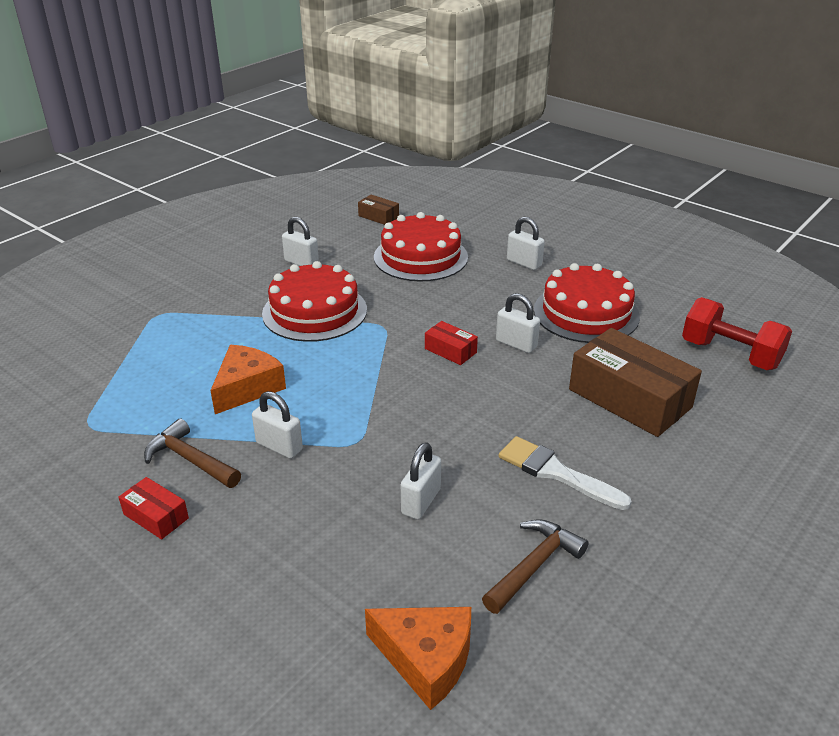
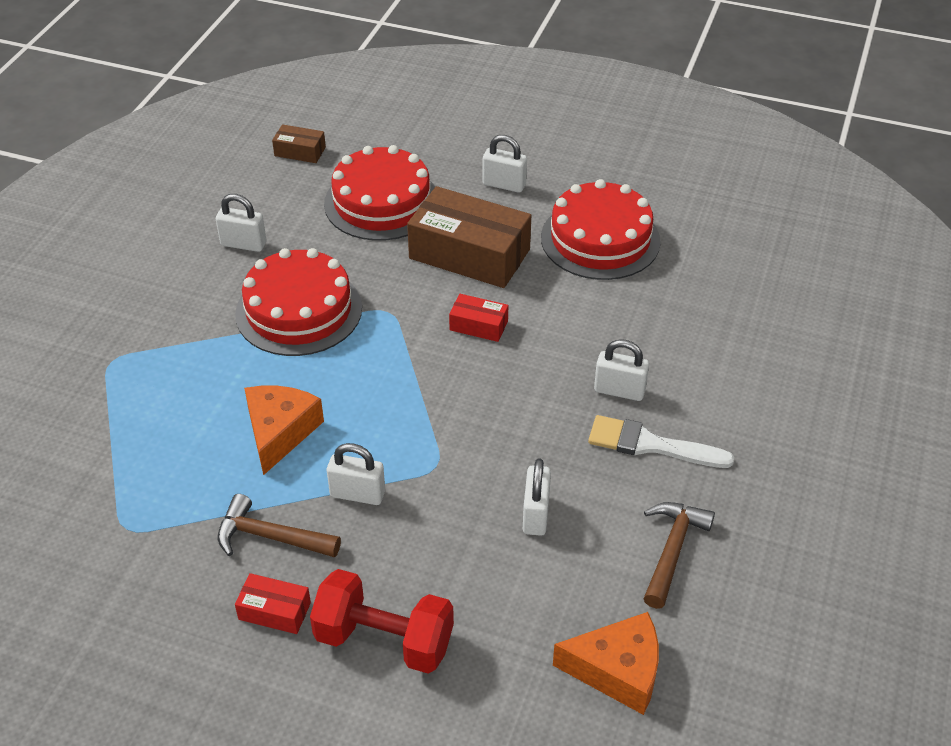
camera: 20 degrees left, 10 degrees up
white padlock [496,293,540,353] -> white padlock moved to [594,339,649,401]
brown box [569,328,702,437] -> brown box moved to [407,186,531,288]
red dumbbell [682,297,792,370] -> red dumbbell moved to [310,569,454,673]

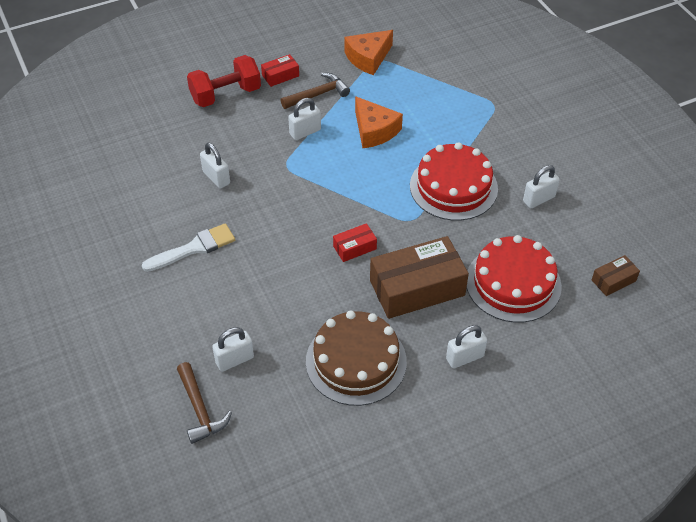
camera: 135 degrees right, 5 degrees up
red cake [541,179,661,280] -> brown cake [306,310,407,406]
orange cheese [553,612,659,715] -> orange cheese moved to [345,30,393,75]
white padlock [594,339,649,401] -> white padlock moved to [212,327,254,372]
brown hammer [643,502,715,609] -> brown hammer moved to [177,362,232,444]

